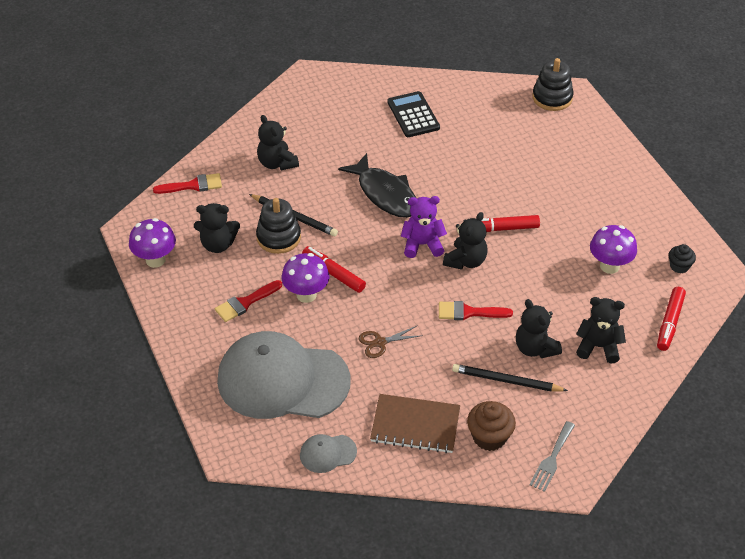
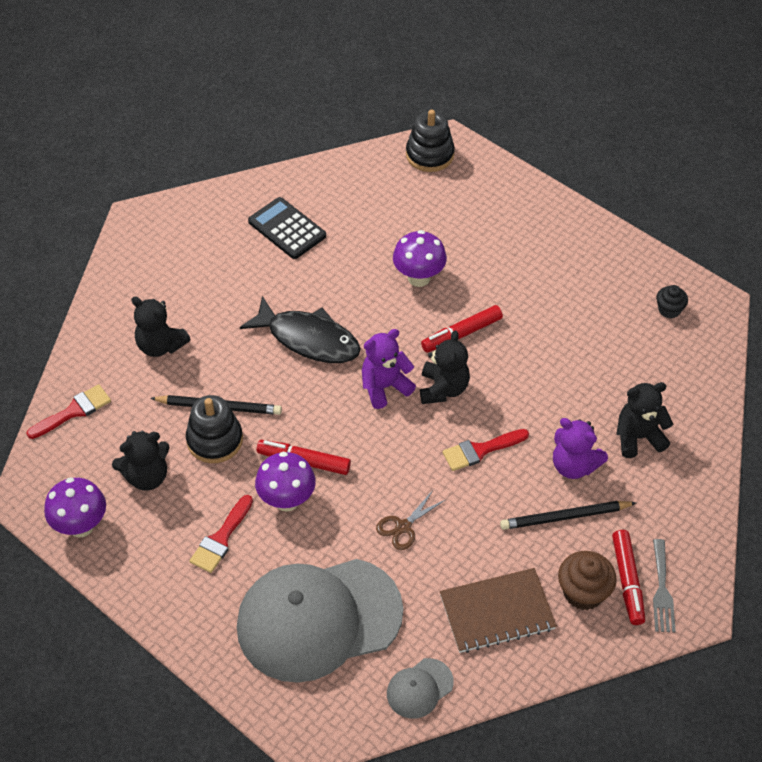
camera: 25 degrees left, 5 degrees up
black teddy bear [516,299,562,358] -> purple teddy bear [553,418,608,479]
purple mushroom [590,225,637,274] -> purple mushroom moved to [393,230,447,287]
red marker [657,287,686,351] -> red marker moved to [612,530,645,625]

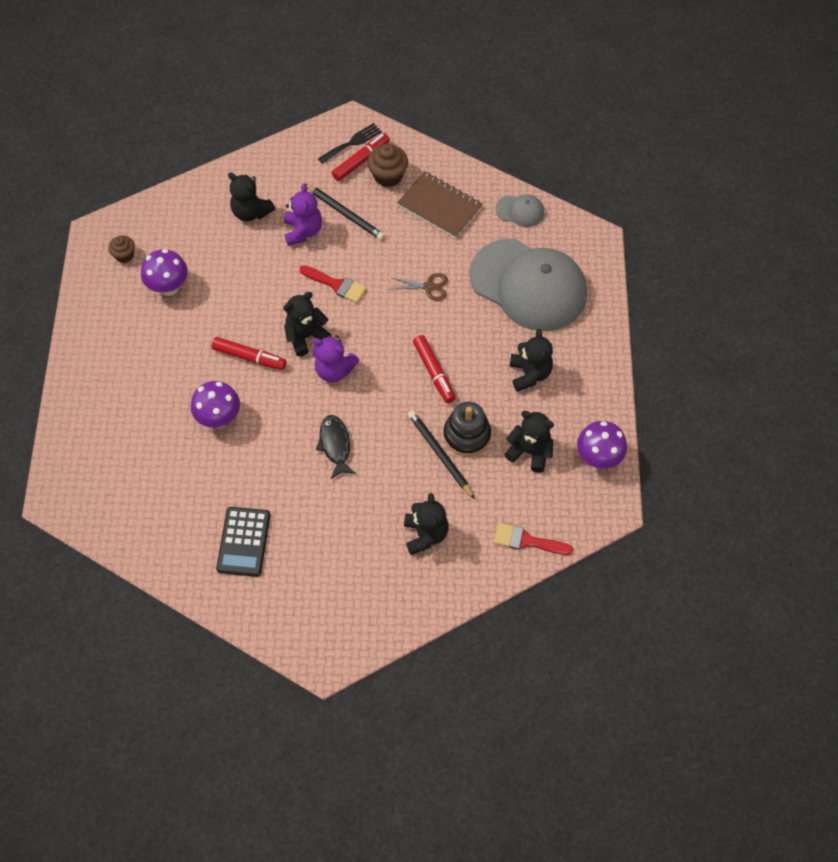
camera: 130 degrees left, 10 degrees up
red brush [190,495,253,573] -> black teddy bear [510,329,553,392]
black fish [240,296,361,363] -> black fish [316,415,356,479], size x0.63
purple mushroom [255,452,316,512] -> purple mushroom moved to [141,249,188,296]
black stacking toy [406,109,455,172] -> none
grey fork [653,539,676,632] -> black fork [318,123,382,164]
black cupcake [656,285,688,318] -> brown cupcake [108,235,135,263]

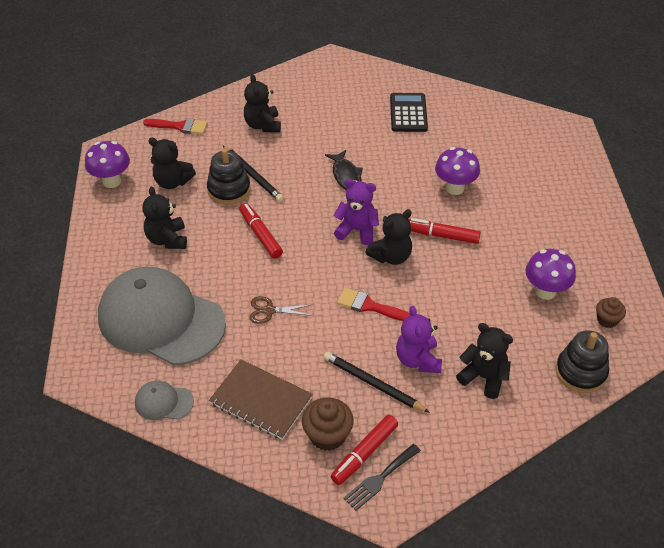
camera: 175 degrees right, 15 degrees down
none -> black stacking toy [556,330,609,393]

